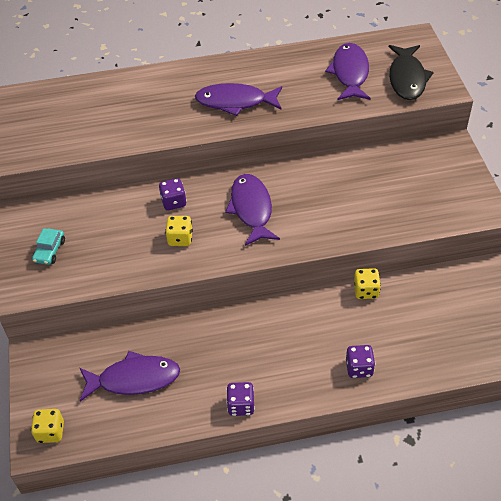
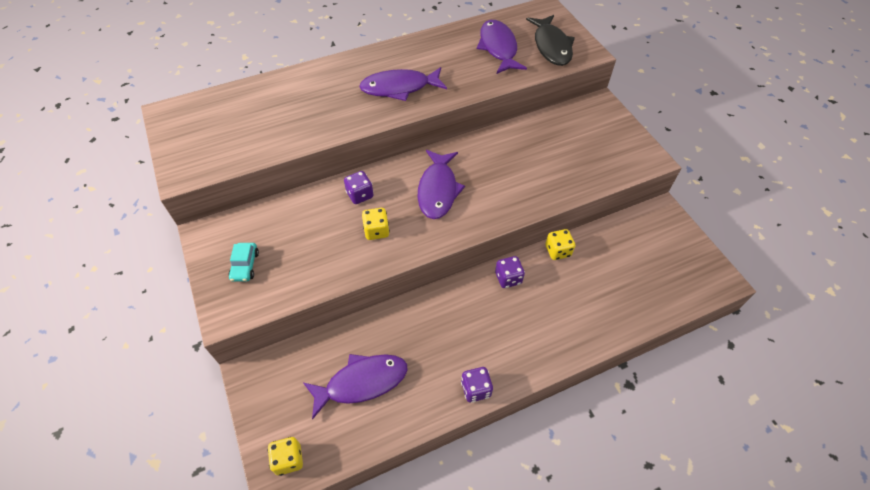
camera: 15 degrees left, 5 degrees up
purple fish [225,174,280,246] -> purple fish turned 150 degrees counterclockwise [418,150,465,219]
purple dice [346,345,375,378] -> purple dice moved to [495,256,525,288]

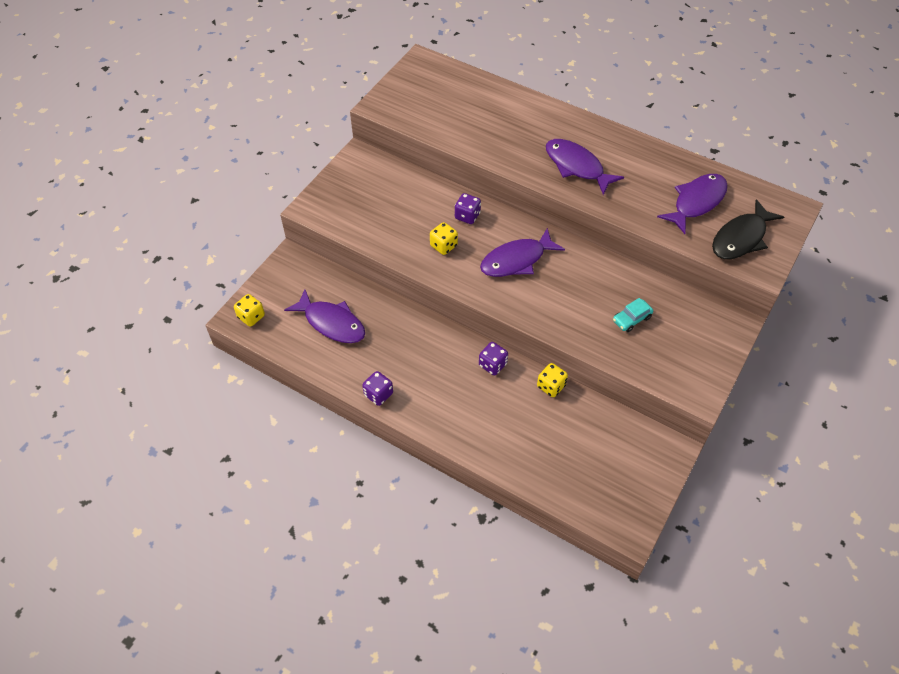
camera: 55 degrees right, 0 degrees up
turquoise car [228,243,259,282] -> turquoise car moved to [613,298,653,332]

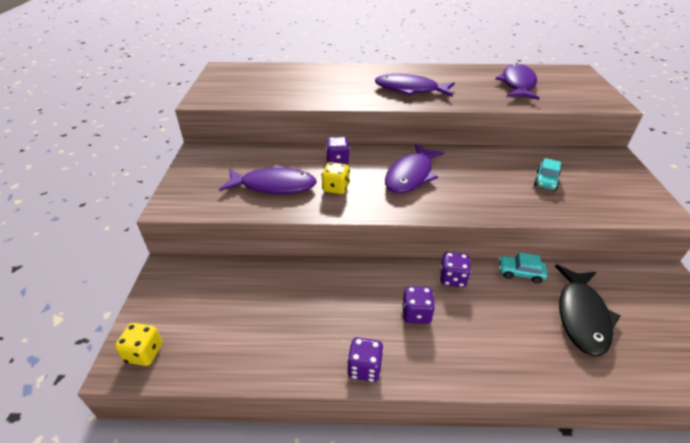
camera: 30 degrees left, 15 degrees down
purple fish [284,289,365,343] -> purple fish moved to [219,165,317,194]
yellow dice [537,363,568,397] -> turquoise car [499,252,547,284]
black fish [712,199,784,259] -> black fish moved to [555,265,621,356]
none -> purple dice [402,286,435,324]

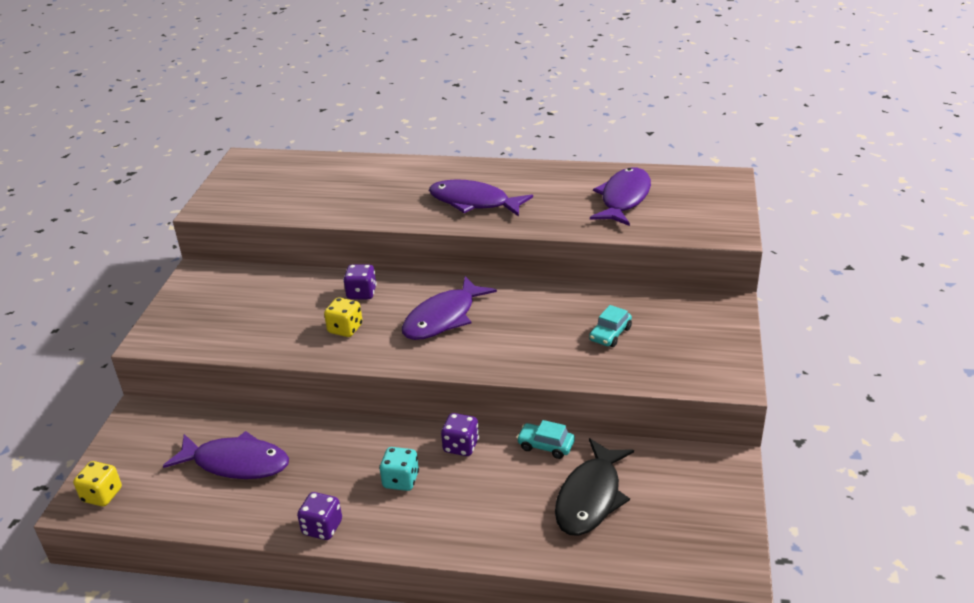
camera: 10 degrees right, 5 degrees down
purple fish [219,165,317,194] -> purple fish moved to [163,431,289,479]
purple dice [402,286,435,324] -> turquoise dice [379,447,419,491]

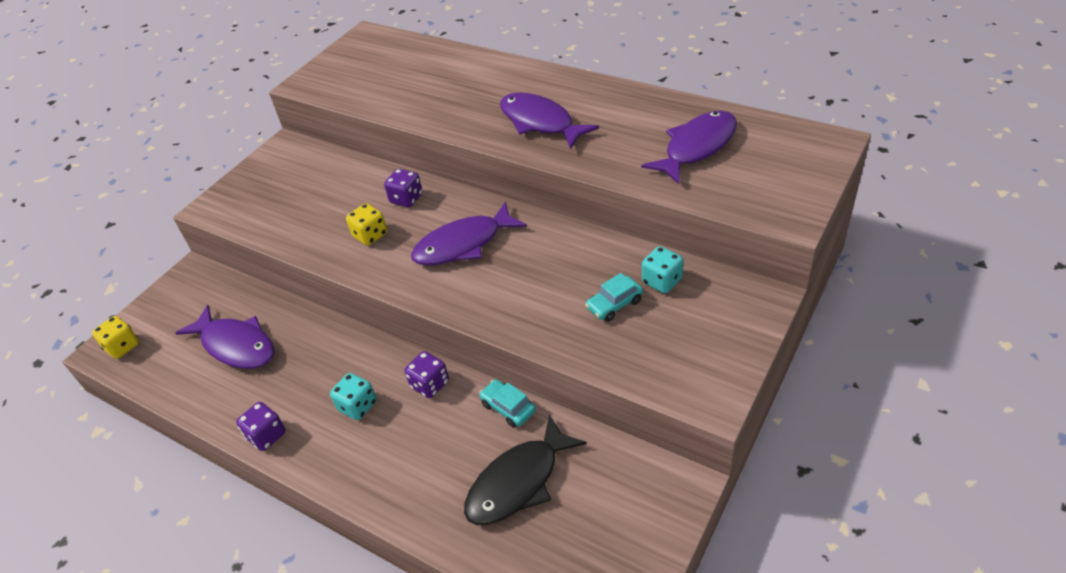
camera: 25 degrees right, 10 degrees up
none -> turquoise dice [642,246,683,293]

